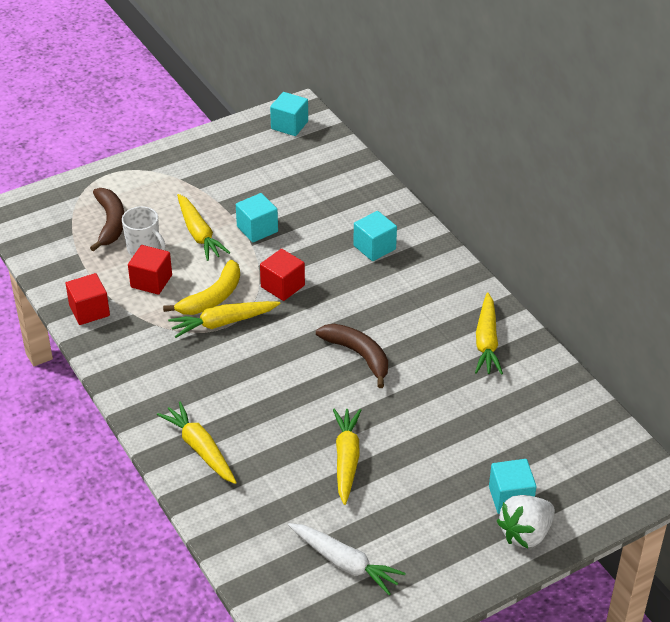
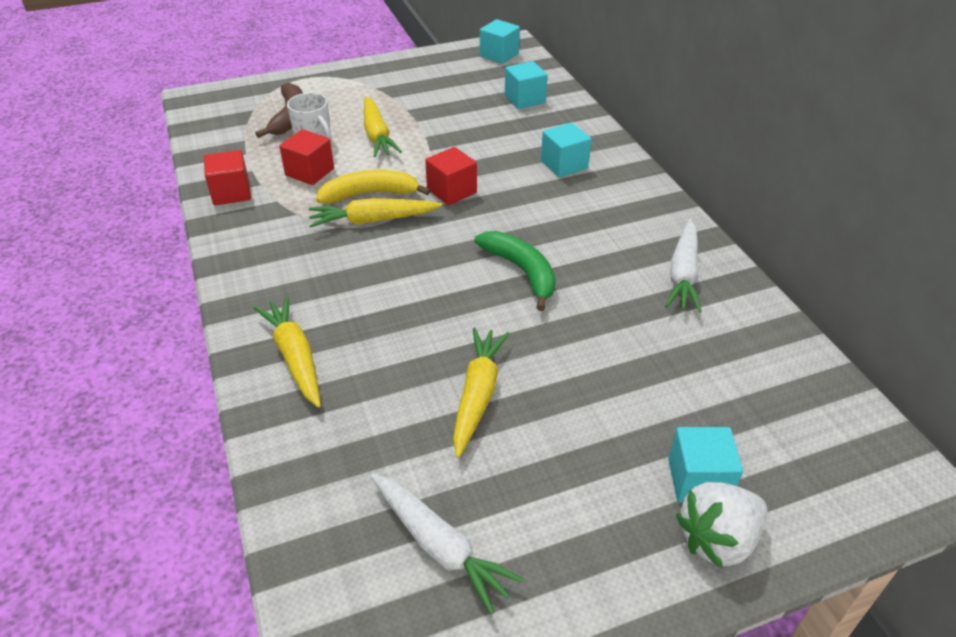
camera: 10 degrees right, 0 degrees up
yellow banana [163,260,240,315] -> yellow banana turned 150 degrees counterclockwise [316,170,431,204]
turquoise cube [236,193,278,242] -> turquoise cube moved to [505,61,547,109]
brown banana [316,324,388,388] -> green banana [474,231,556,311]
yellow carrot [475,292,503,375] -> white carrot [665,219,702,313]

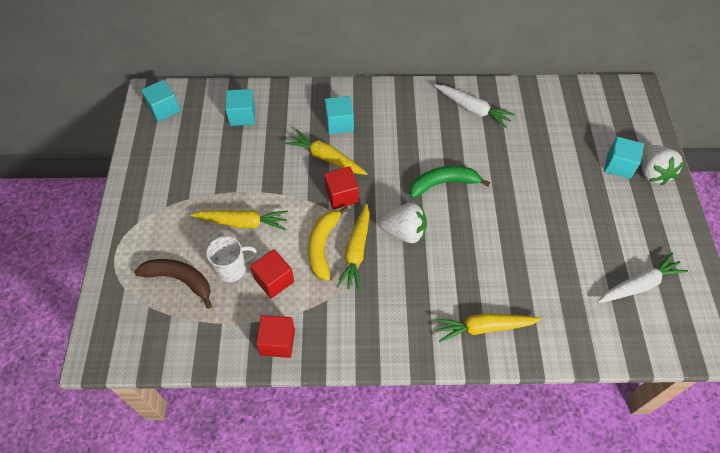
camera: 70 degrees left, 15 degrees up
yellow carrot [453,328,510,458] -> yellow carrot moved to [285,129,368,175]
none -> white strawberry [380,203,427,243]

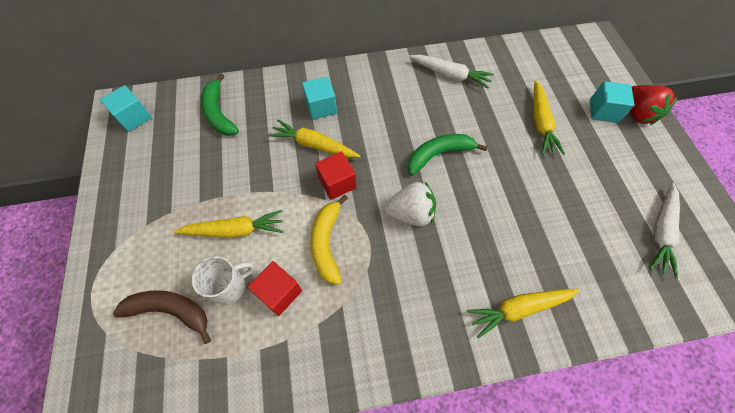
camera: 10 degrees left, 5 degrees up
turquoise cube [225,89,255,126] -> green banana [201,74,239,136]
red cube [256,315,295,358] -> none
yellow carrot [336,204,369,291] -> yellow carrot moved to [534,80,565,155]
white carrot [598,253,688,303] -> white carrot turned 150 degrees clockwise [649,183,680,279]
white strawberry [642,145,684,186] -> red strawberry [630,85,678,125]

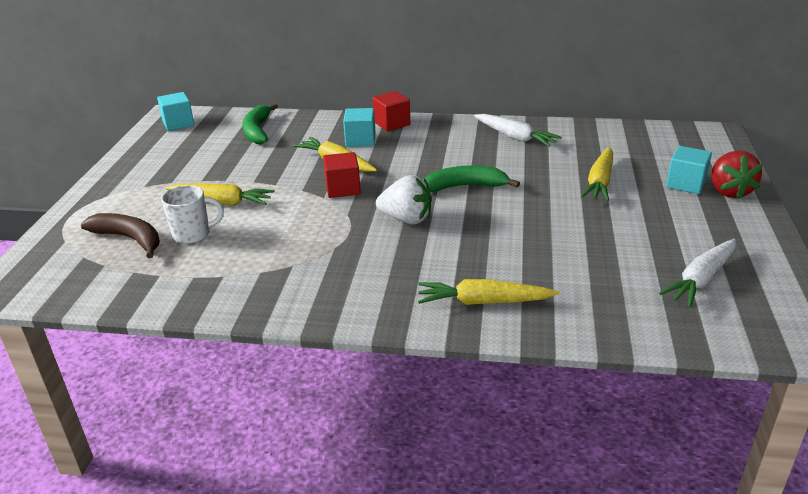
camera: 20 degrees right, 30 degrees down
red cube [248,261,302,316] -> red cube moved to [372,91,410,131]
yellow banana [310,195,348,285] -> none

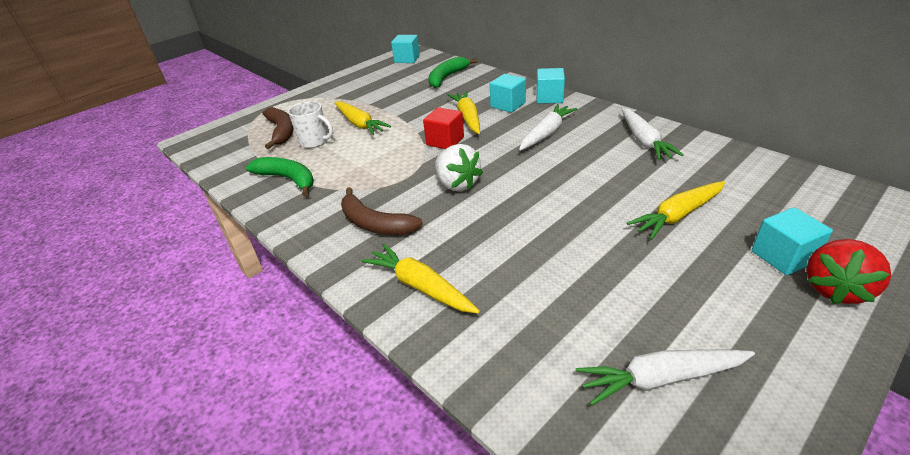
camera: 40 degrees right, 5 degrees up
red cube [372,91,410,131] -> turquoise cube [536,68,565,104]
green banana [423,165,520,192] -> green banana moved to [246,157,314,197]
none -> brown banana [341,187,423,235]
none -> white carrot [519,104,578,151]

